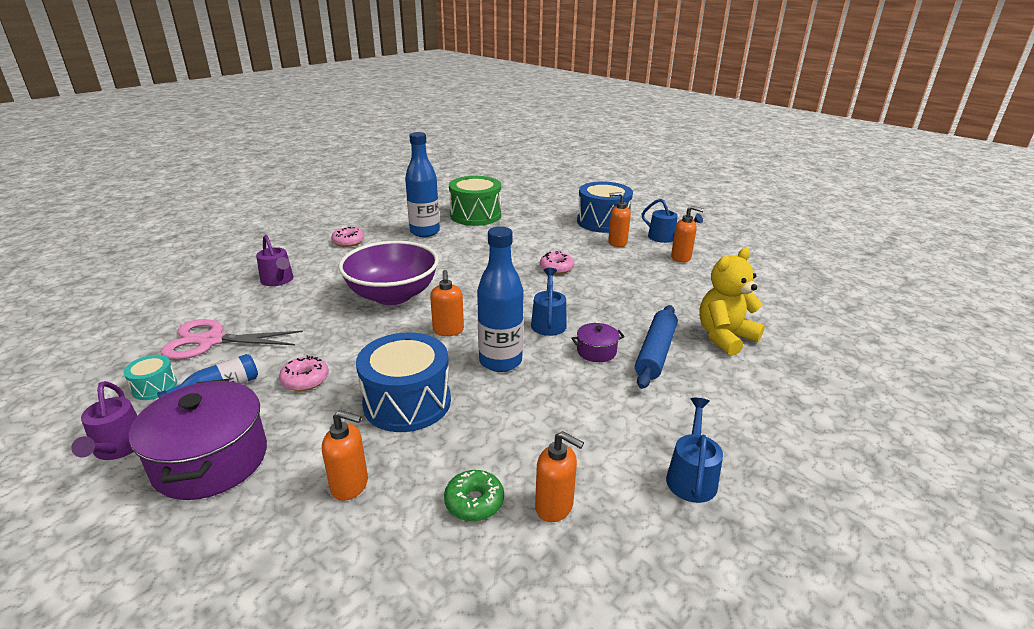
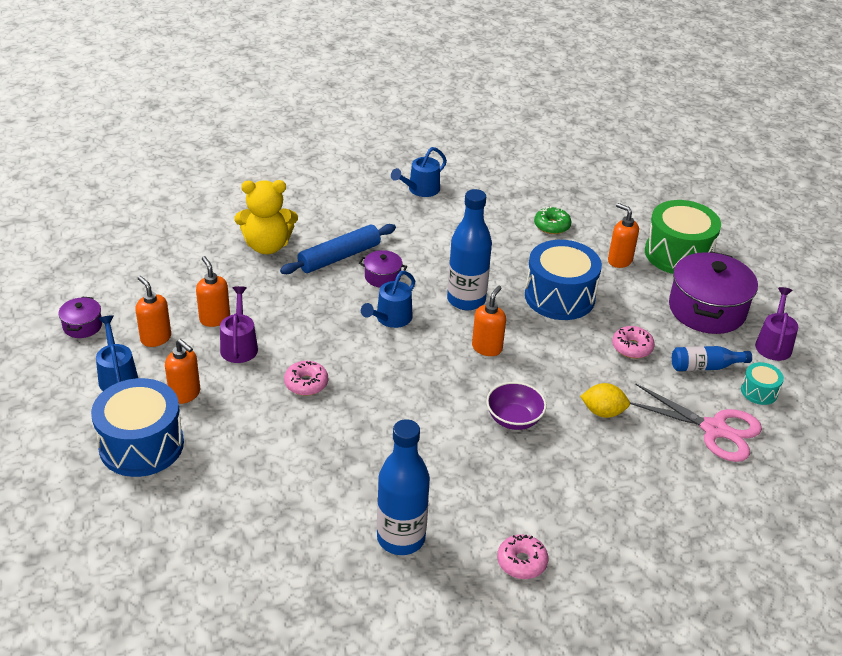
camera: 150 degrees left, 10 degrees up
purple watering can [256,235,293,286] -> purple watering can moved to [220,286,258,363]
purple bowl [338,241,439,305] -> purple bowl [486,382,547,430], size x0.52
green drum [449,176,501,226] -> green drum moved to [645,200,721,274]
orange soap dispenser [535,431,584,522] -> orange soap dispenser moved to [196,256,230,327]
none -> purple pot [58,296,102,338]
none -> yellow lemon [580,383,630,418]

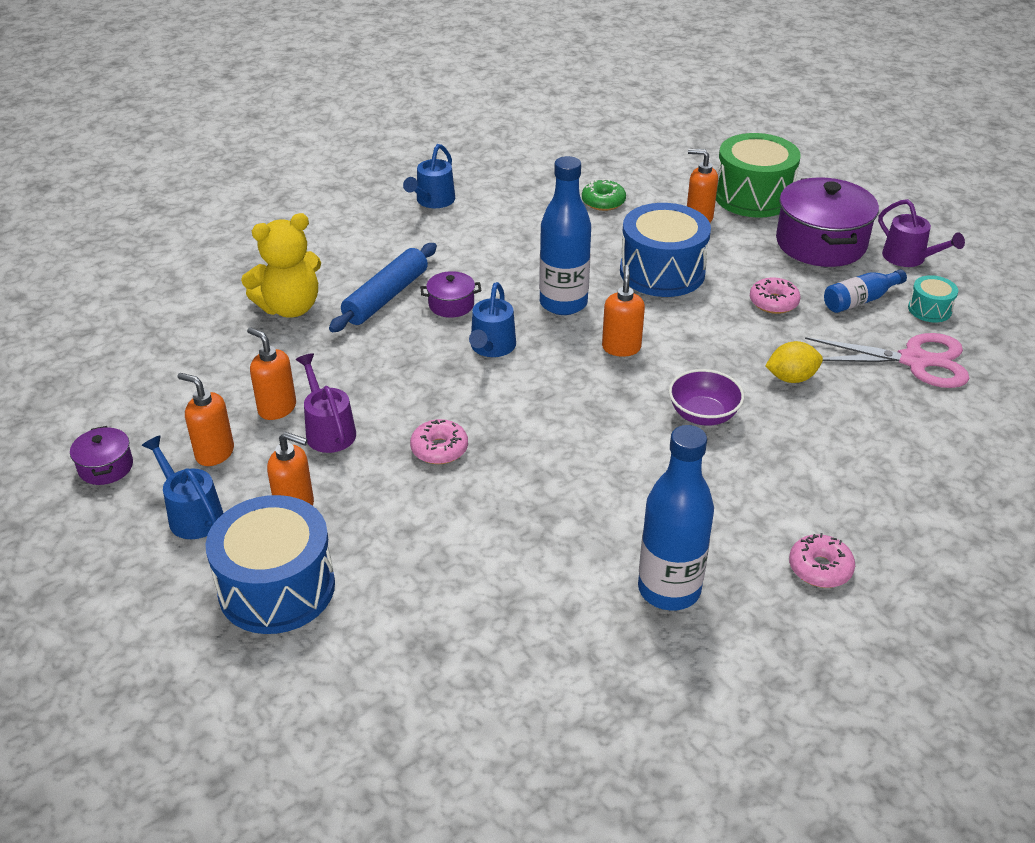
camera: 20 degrees left, 0 degrees up
purple watering can [755,287,798,361] -> purple watering can turned 150 degrees clockwise [878,199,965,267]

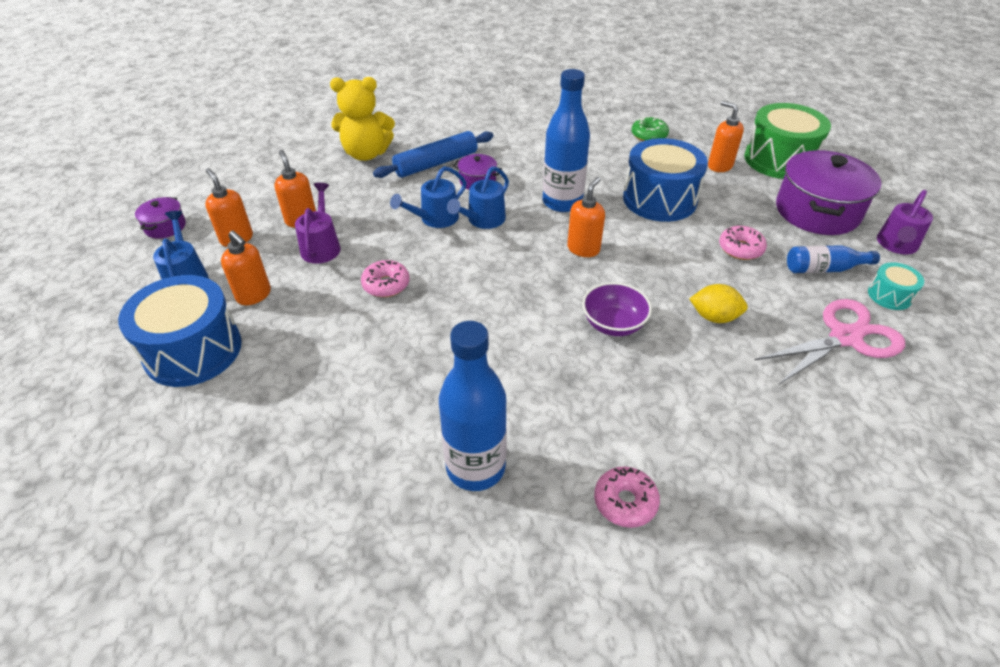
camera: 25 degrees right, 5 degrees up
blue watering can [403,144,455,208] -> blue watering can moved to [390,166,467,228]
pink scissors [805,333,970,388] -> pink scissors turned 60 degrees counterclockwise [755,299,905,385]
purple watering can [878,199,965,267] -> purple watering can turned 45 degrees clockwise [877,190,933,254]

